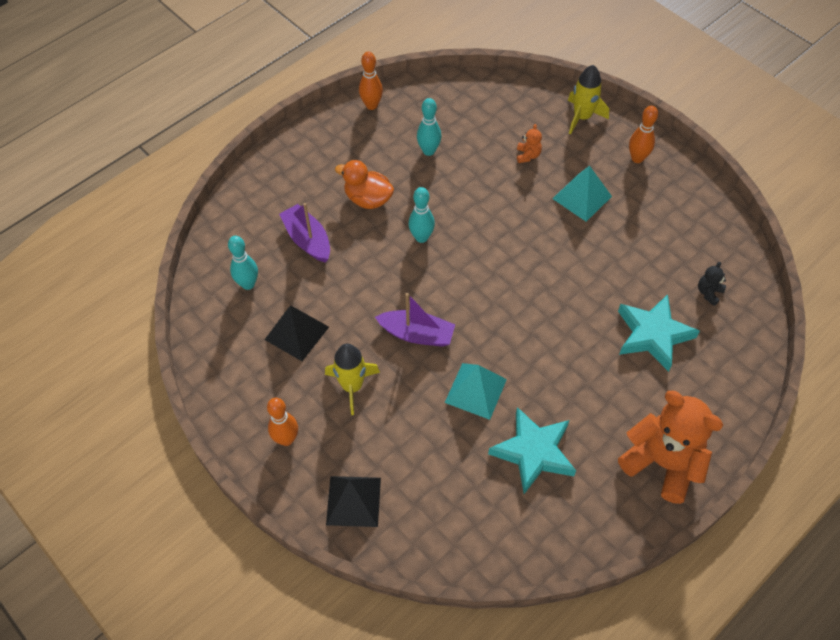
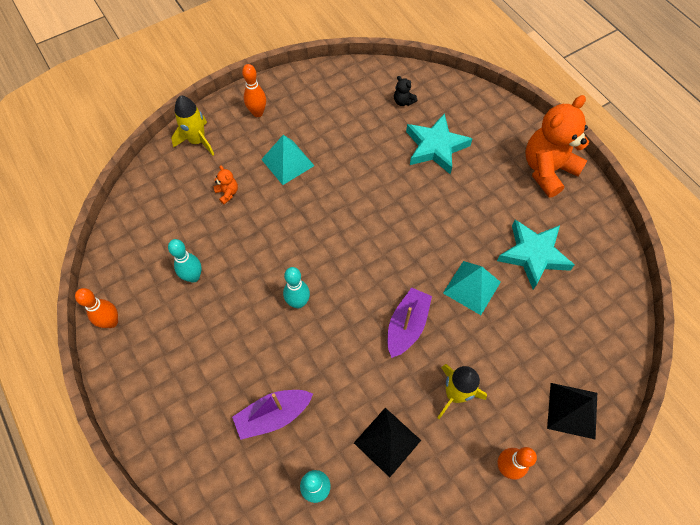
camera: 80 degrees left, 5 degrees up
orange duck [335,160,394,209] -> none
orange teddy bear [517,124,542,163] -> orange teddy bear turned 45 degrees clockwise [213,165,238,204]

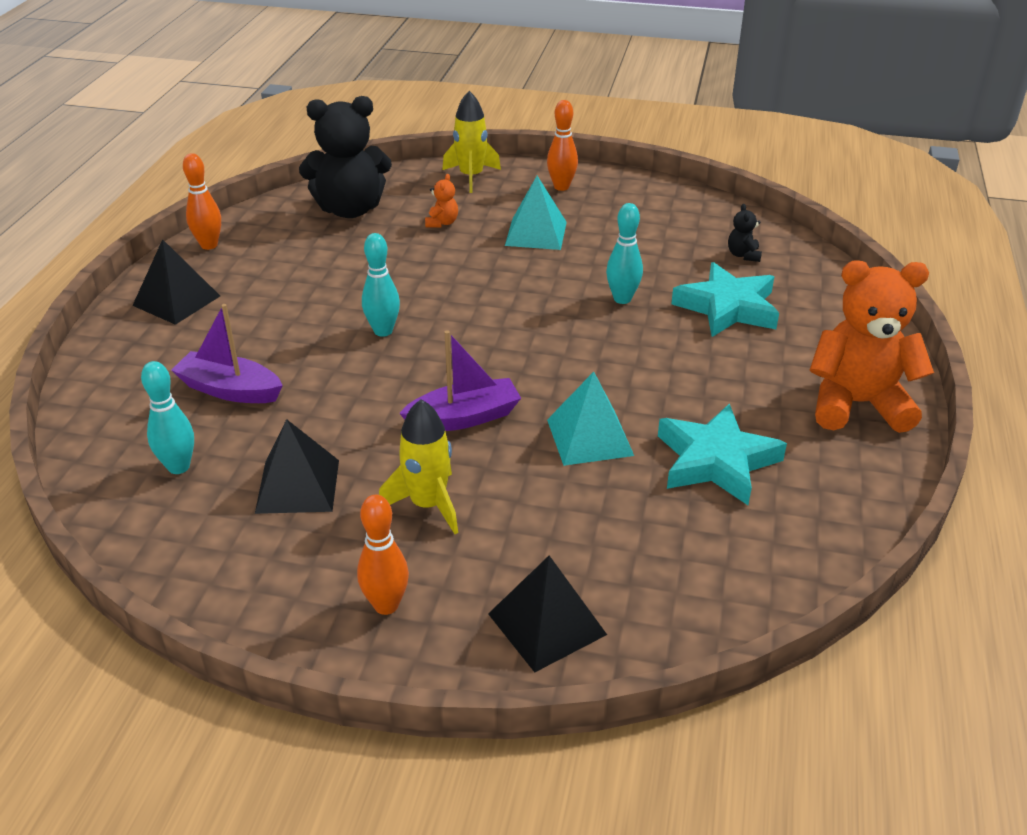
camera: 45 degrees right, 25 degrees down
turquoise bowling pin [168,239,202,283] -> turquoise bowling pin moved to [606,203,643,304]
none -> black pyramid [132,239,220,325]
none -> black teddy bear [299,96,392,218]

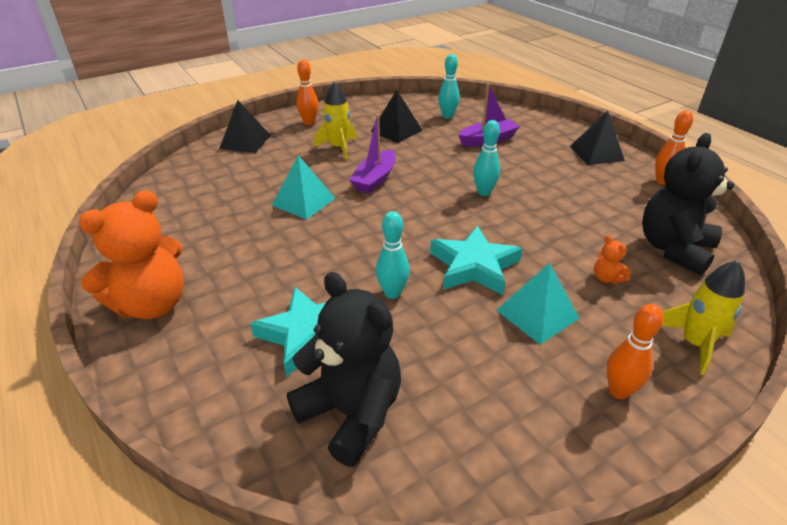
camera: 135 degrees right, 0 degrees up
turquoise star [658,403,787,505] -> turquoise star moved to [430,225,523,295]
black teddy bear [728,204,762,262] -> black teddy bear [287,272,401,467], size x2.48

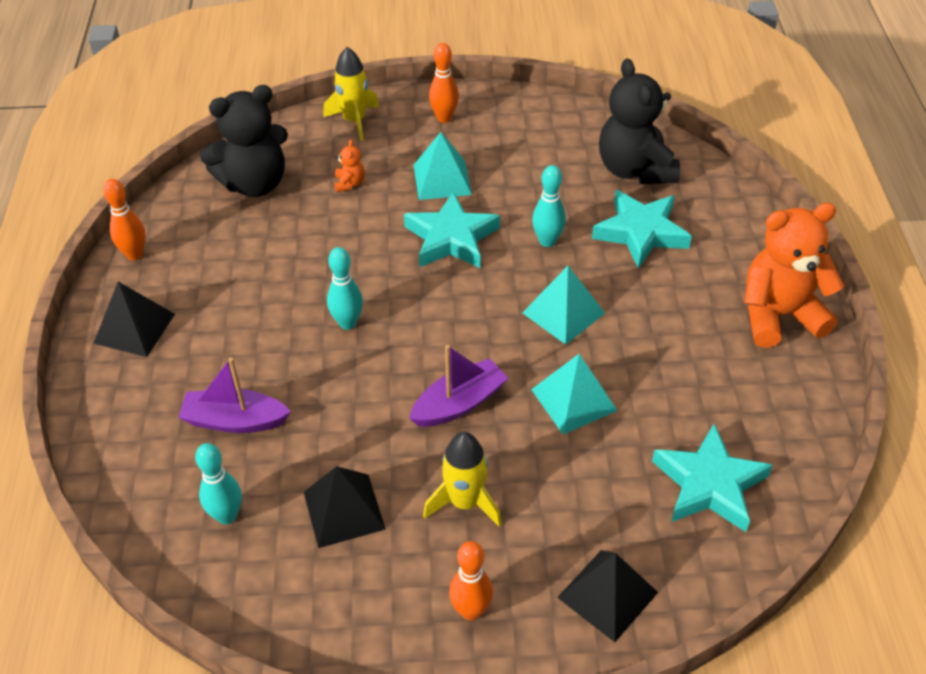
camera: 150 degrees left, 10 degrees up
none -> turquoise pyramid [522,266,605,345]
none -> turquoise star [652,424,773,532]

